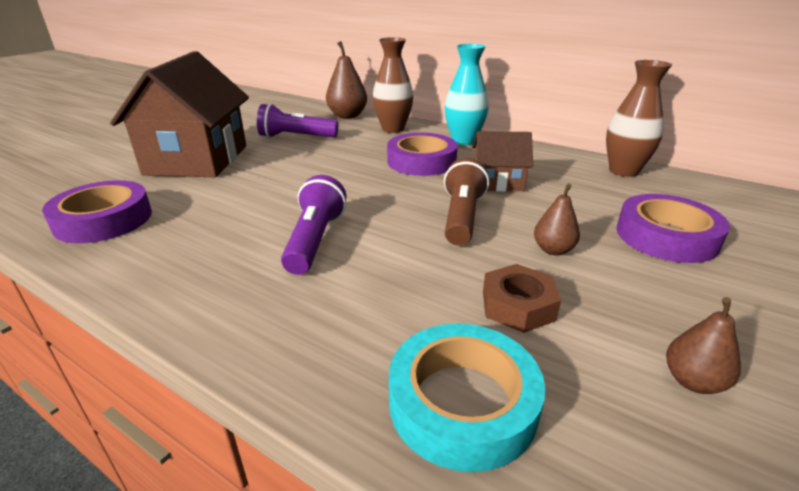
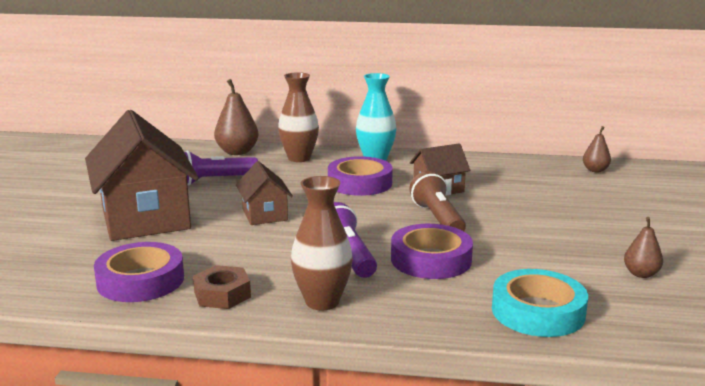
camera: 25 degrees left, 10 degrees down
brown nut [483,264,561,333] -> brown nut moved to [193,265,251,309]
brown pear [534,183,580,255] -> brown pear moved to [583,126,611,172]
brown vase [606,60,672,177] -> brown vase moved to [291,176,353,311]
purple tape [616,194,730,263] -> purple tape moved to [391,224,473,279]
none -> brown house [236,161,293,225]

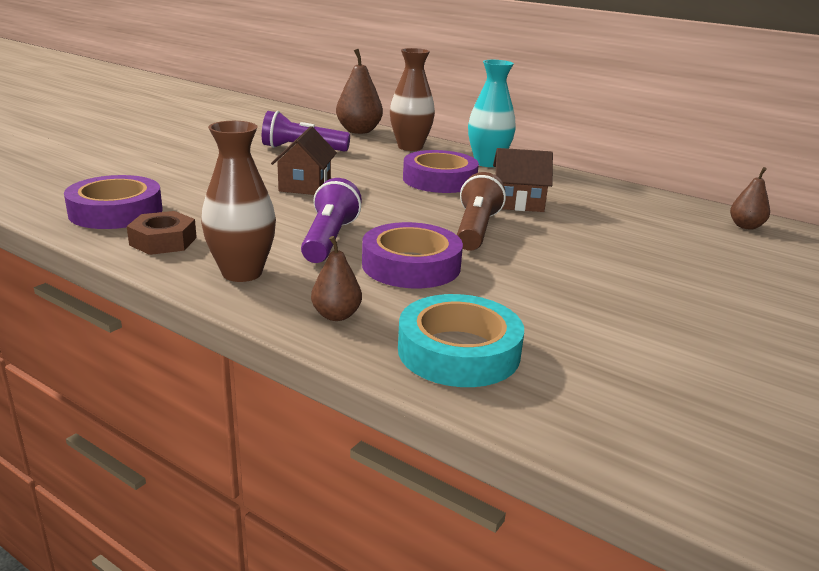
camera: 25 degrees right, 5 degrees up
brown house [85,110,199,241] -> none
brown pear [624,217,663,278] -> brown pear moved to [311,236,362,321]

